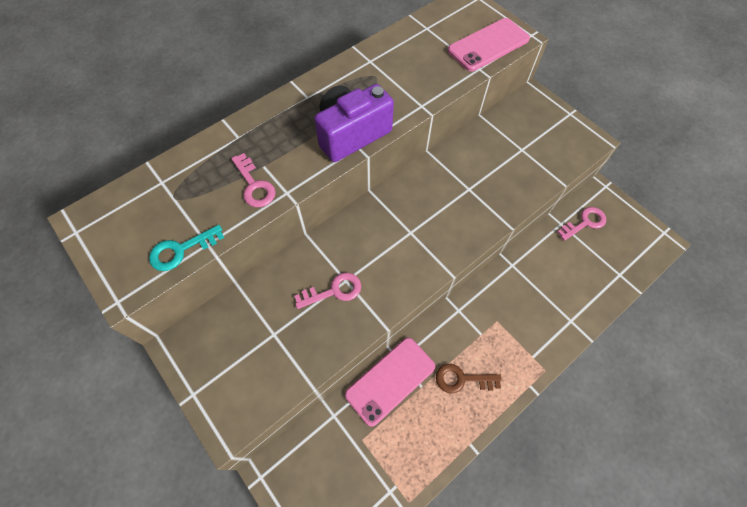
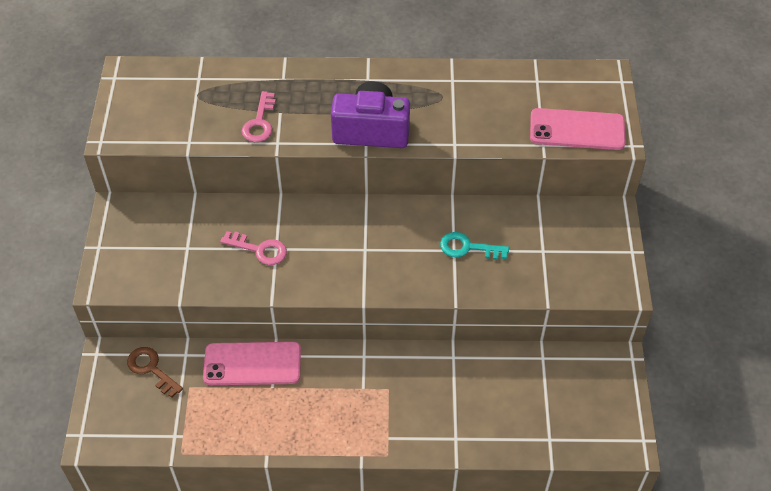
camera: 40 degrees right, 10 degrees down
turquoise key [149,225,224,271] -> turquoise key moved to [440,232,509,260]
brown key [436,364,501,393] -> brown key moved to [127,347,183,398]
pink key [557,207,606,241] -> none

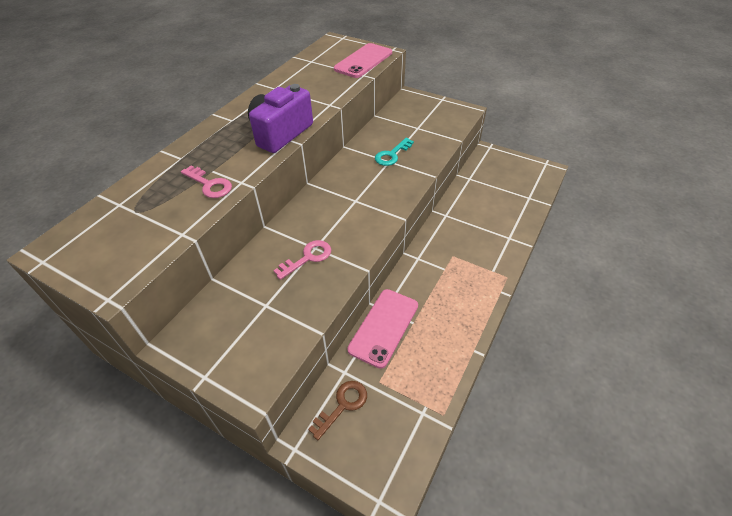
camera: 60 degrees left, 5 degrees down
brown key [127,347,183,398] -> brown key turned 150 degrees clockwise [308,381,367,440]

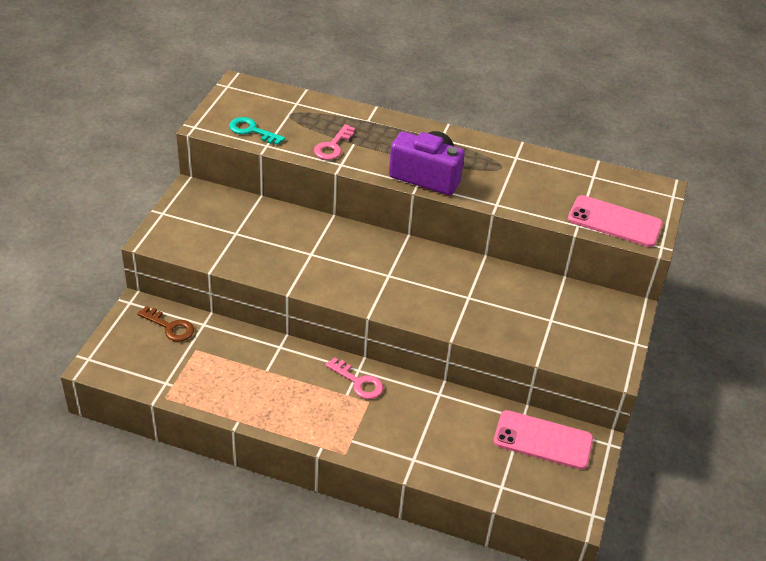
camera: 75 degrees right, 5 degrees down
pink key [273,240,331,280] -> pink key moved to [325,357,383,399]
pink phone [347,289,418,369] -> pink phone moved to [493,410,593,470]
turquoise key [375,138,414,166] -> turquoise key moved to [229,117,285,145]

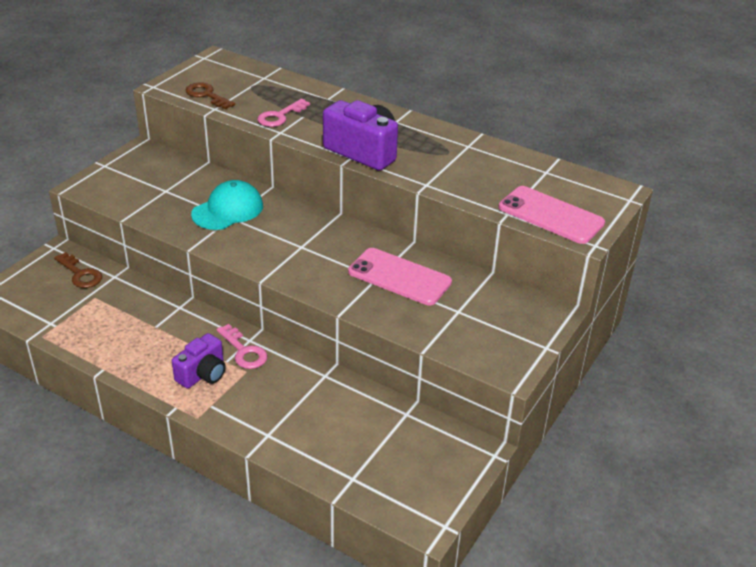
camera: 15 degrees right, 5 degrees down
turquoise key [229,117,285,145] -> brown key [186,82,235,109]
pink phone [493,410,593,470] -> pink phone moved to [348,248,452,305]
none -> purple camera [172,333,226,388]
none -> turquoise cap [191,180,263,230]

